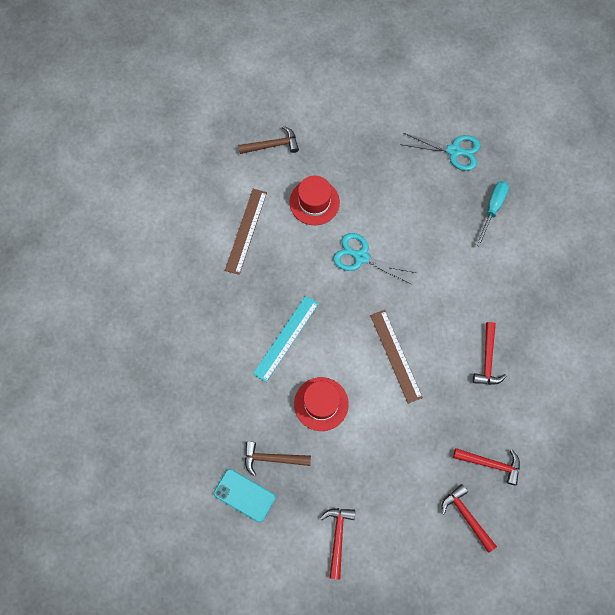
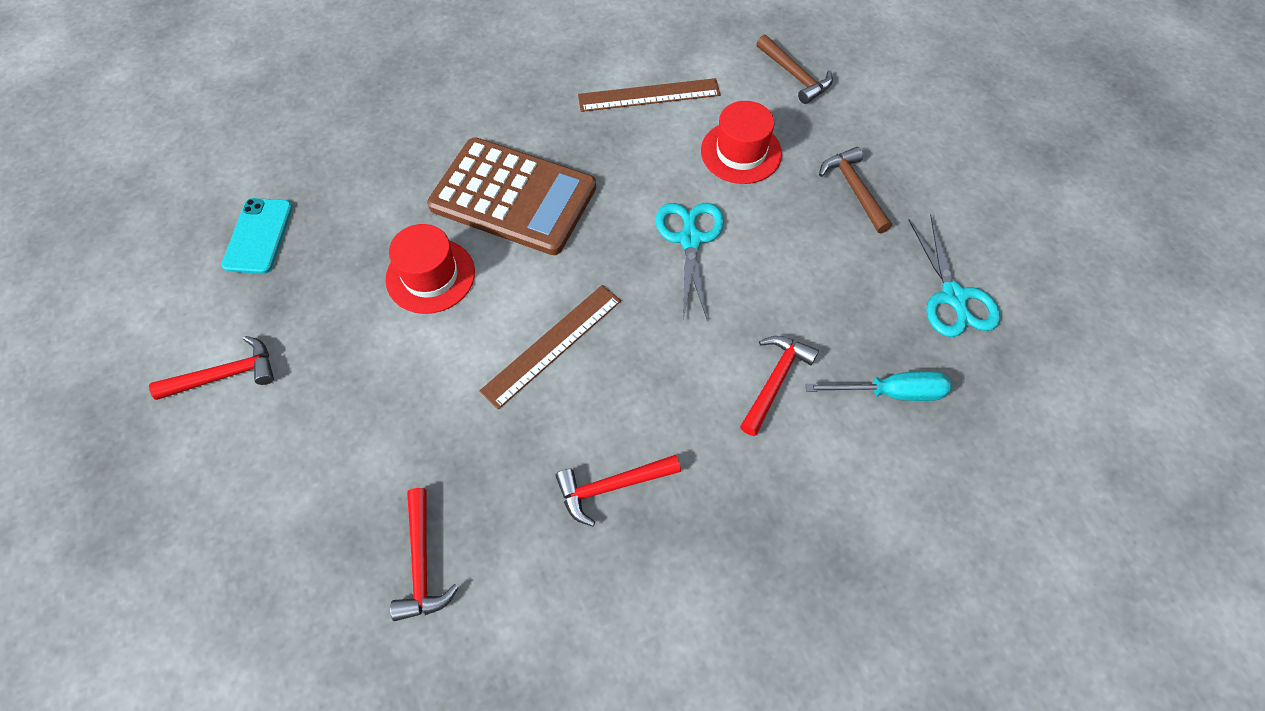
camera: 65 degrees right, 10 degrees down
brown hammer [245,441,311,476] -> brown hammer moved to [819,147,892,233]
turquoise ruler [253,296,319,382] -> brown calculator [427,138,596,255]
red hammer [442,484,497,553] -> red hammer moved to [740,336,819,436]

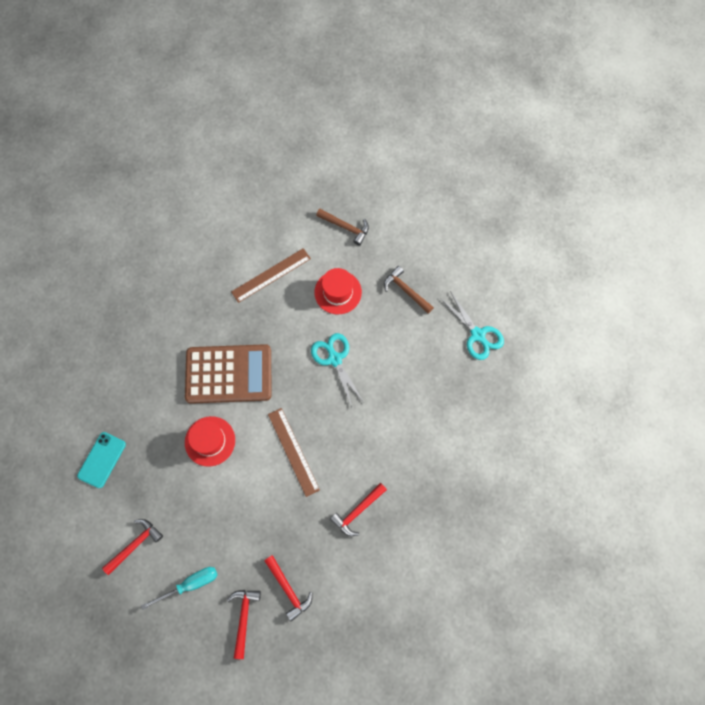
camera: 25 degrees left, 10 degrees up
turquoise phone [222,198,293,274] -> turquoise phone turned 45 degrees clockwise [77,432,126,488]
brown ruler [479,285,621,410] -> brown ruler turned 45 degrees counterclockwise [268,408,320,497]
red hammer [740,336,819,436] -> red hammer moved to [227,590,261,659]
turquoise screwdriver [805,371,951,401] -> turquoise screwdriver moved to [141,567,217,610]

